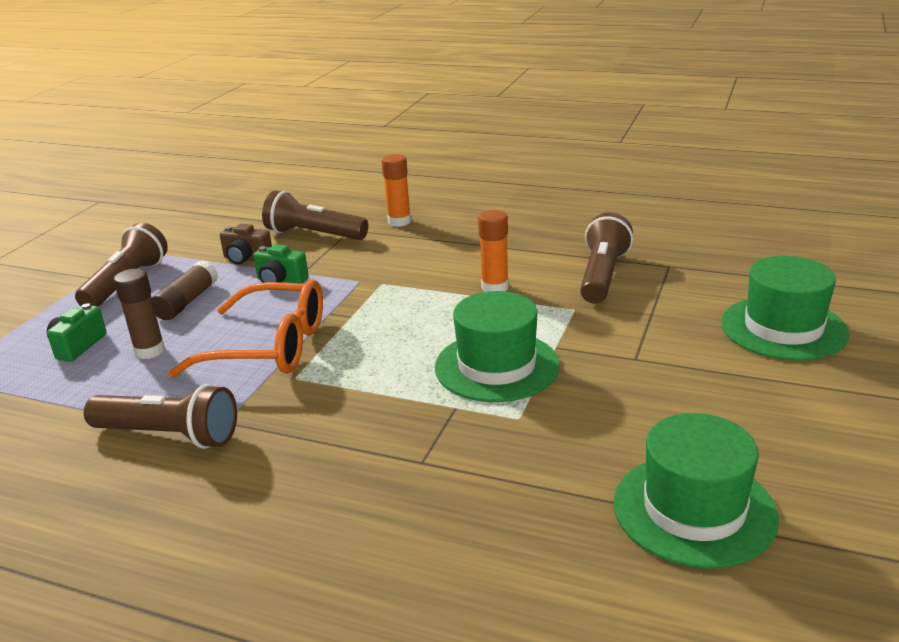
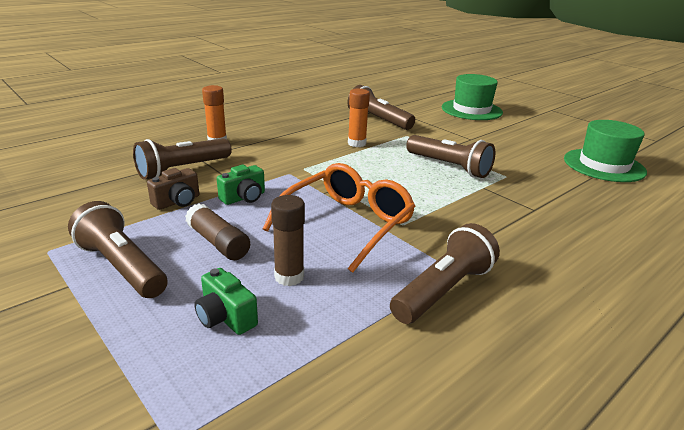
camera: 65 degrees left, 0 degrees up
green hat [435,291,560,402] -> brown flashlight [406,135,495,178]

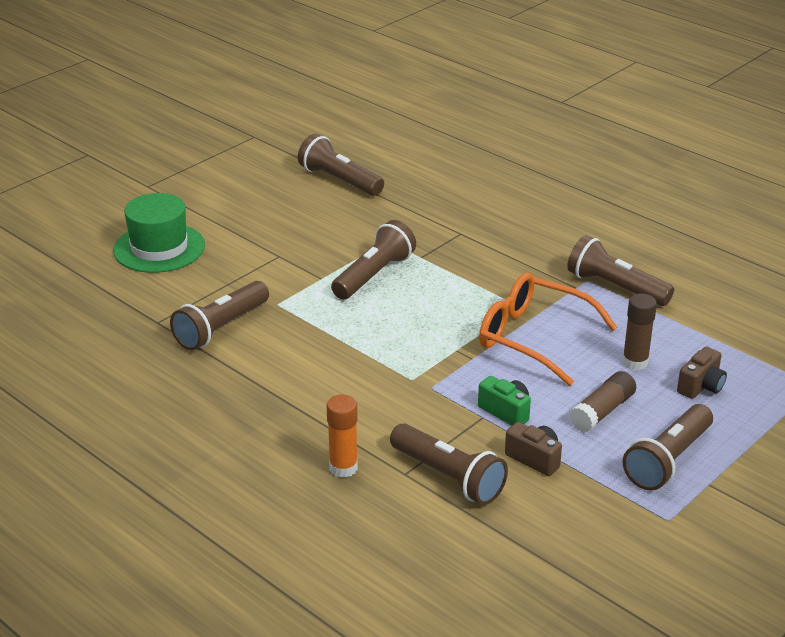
camera: 95 degrees left, 5 degrees up
green camera [194,268,258,335] -> brown camera [677,347,727,399]
orange glue stick [348,88,370,147] -> none
green hat [564,120,647,182] -> brown flashlight [298,134,384,196]

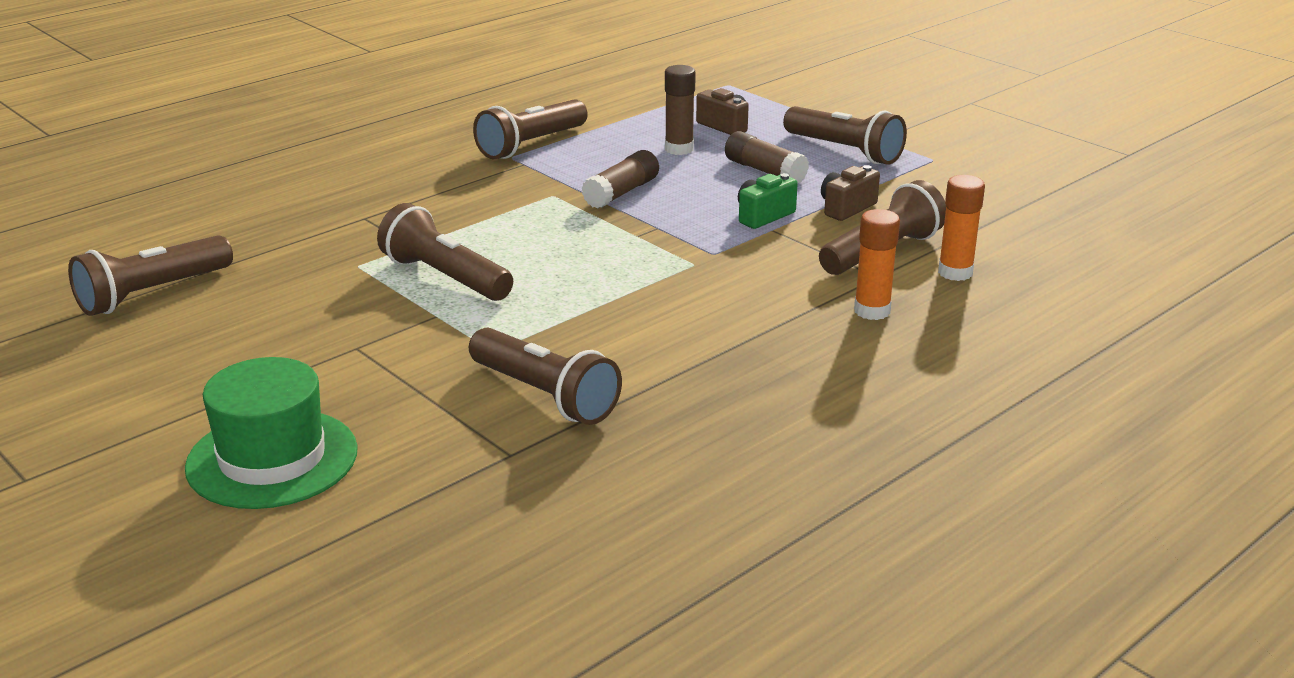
camera: 85 degrees left, 5 degrees down
orange glasses [479,273,618,386] -> brown glue stick [582,150,659,209]
none -> orange glue stick [938,175,985,281]

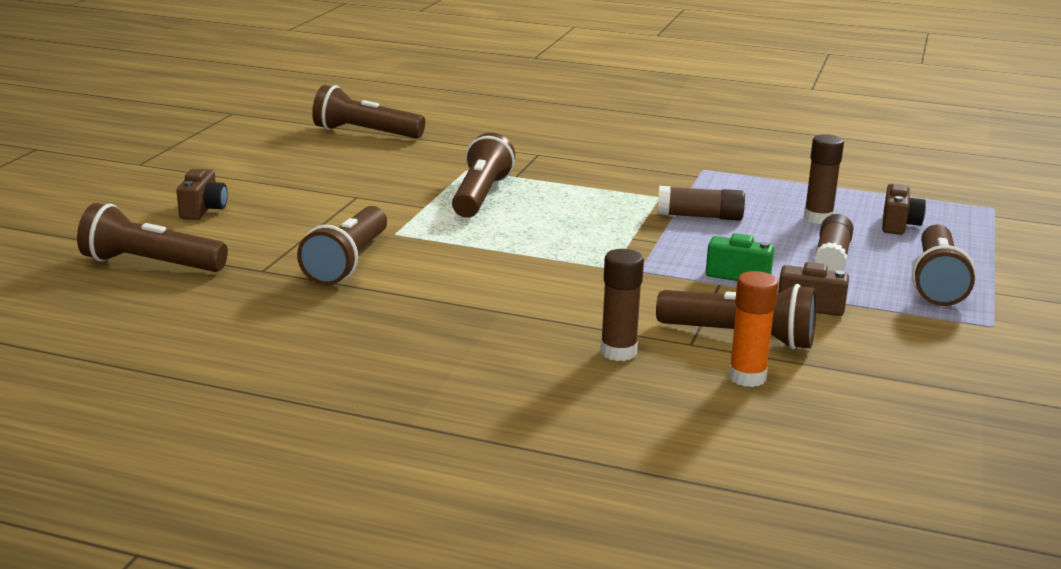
camera: 60 degrees right, 5 degrees down
green hat [185,357,358,509] -> brown camera [177,169,228,220]
brown flashlight [473,99,588,159] -> brown flashlight moved to [77,203,228,272]
orange glue stick [854,209,900,320] -> brown glue stick [600,249,644,361]

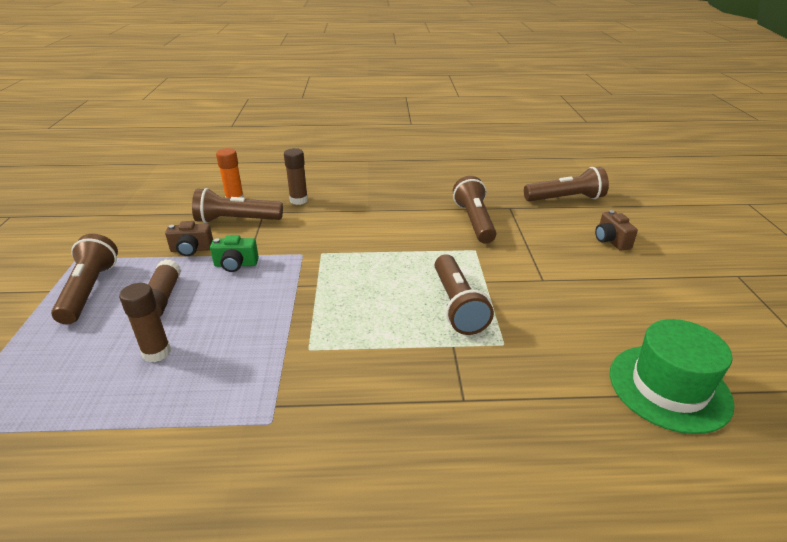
camera: 160 degrees right, 10 degrees up
brown flashlight [312,85,425,138] -> green hat [610,319,734,434]
brown glue stick [657,186,745,221] -> none
brown camera [882,184,926,235] -> none

